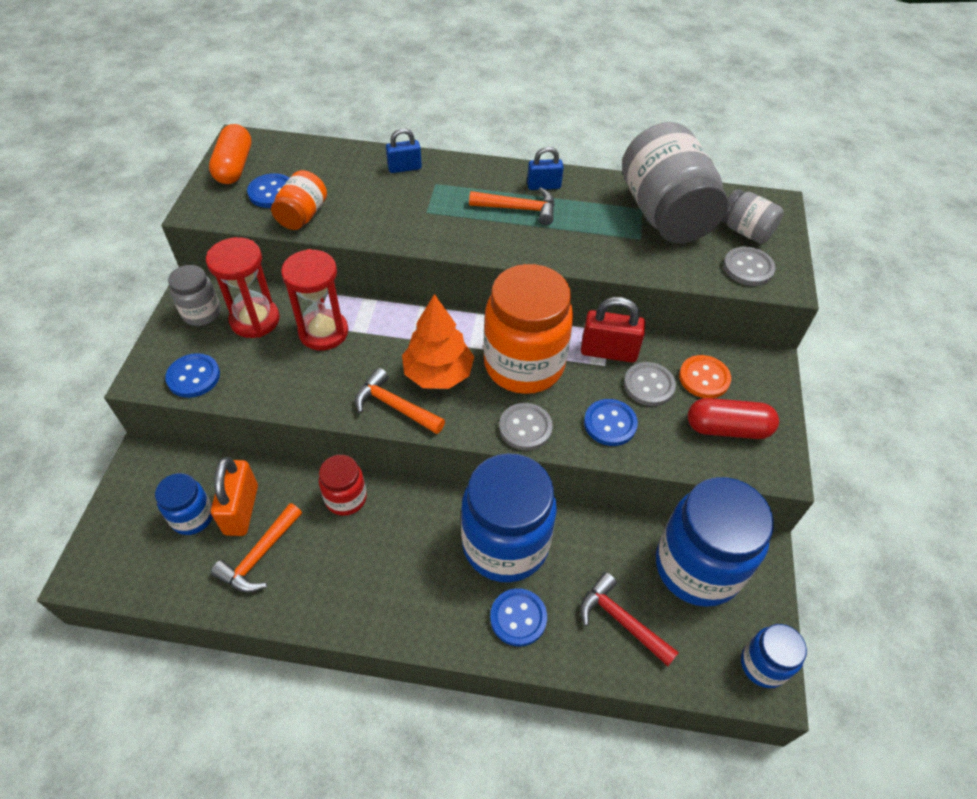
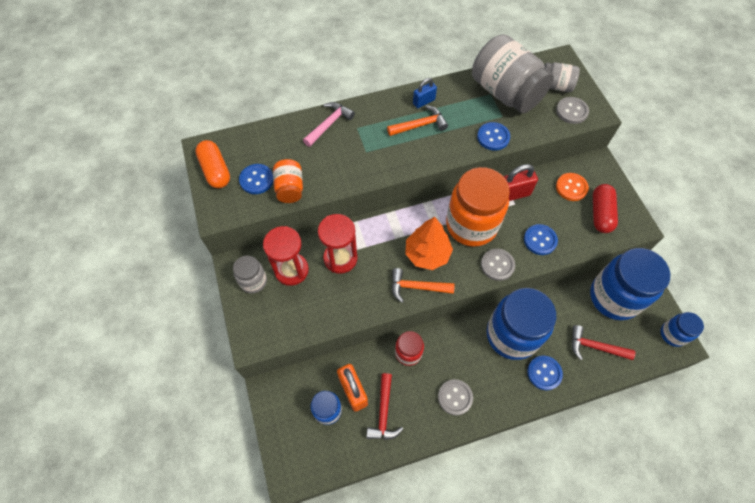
camera: 25 degrees left, 10 degrees up
blue button [165,353,220,398] -> blue button moved to [477,122,510,151]
orange hammer [211,503,302,593] -> red hammer [366,373,403,440]
blue padlock [386,128,422,173] -> pink hammer [303,102,355,147]
grey button [624,362,676,406] -> grey button moved to [438,379,473,415]
red capsule [688,398,779,439] -> red capsule turned 60 degrees counterclockwise [593,184,618,233]

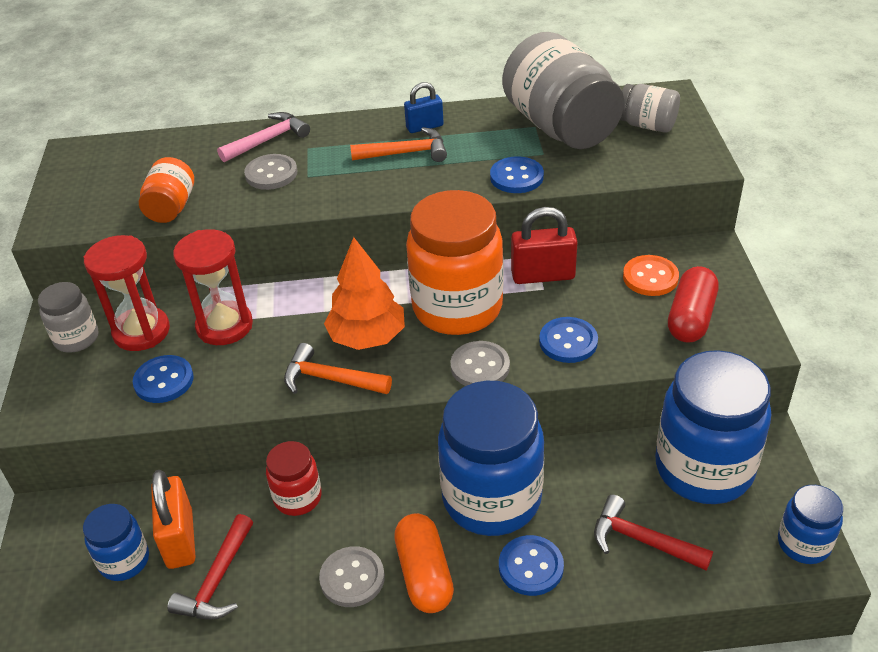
camera: 15 degrees right, 20 degrees down
orange capsule [195,140,230,188] -> orange capsule moved to [394,513,454,613]
blue button [239,164,273,194] -> blue button moved to [133,355,194,403]
grey button [556,97,589,124] -> grey button moved to [244,154,297,190]

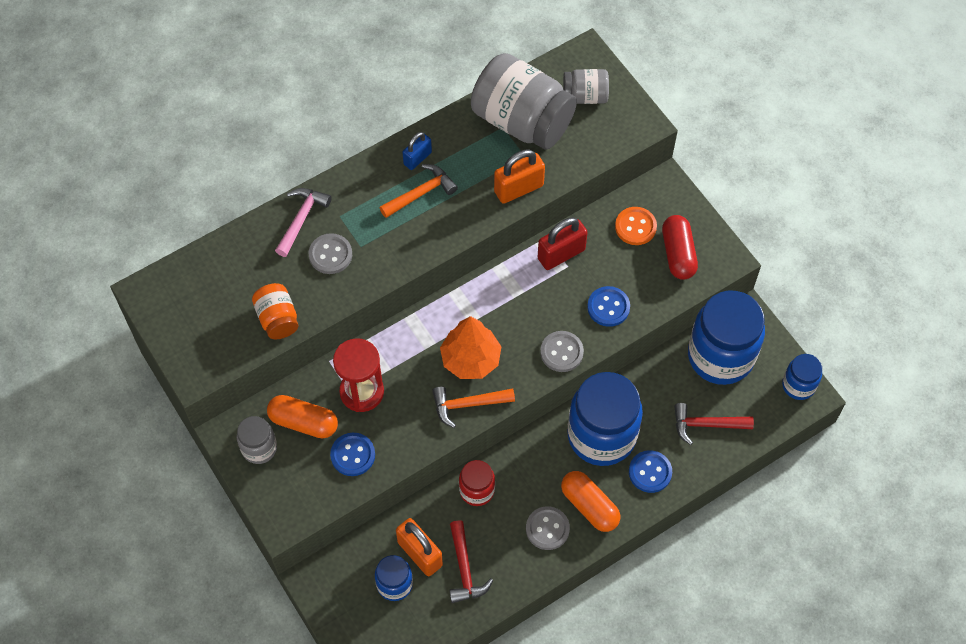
camera: 30 degrees left, 20 degrees up
red hourglass [84,235,170,351] -> orange capsule [267,395,338,438]
orange jar [406,190,504,335] -> none
blue button [490,156,544,193] -> orange padlock [494,150,545,204]

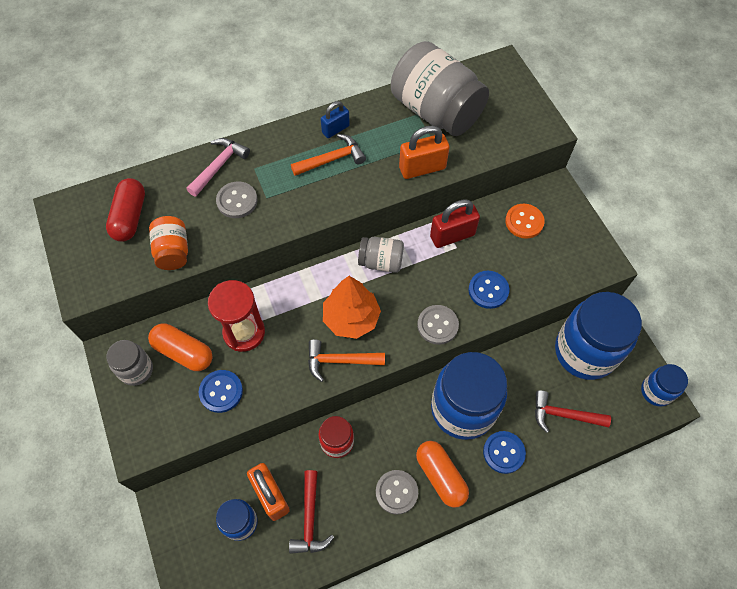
camera: 10 degrees right, 0 degrees up
grey jar [563,69,609,104] -> grey jar moved to [358,237,404,273]
red capsule [662,215,698,280] -> red capsule moved to [106,178,145,242]

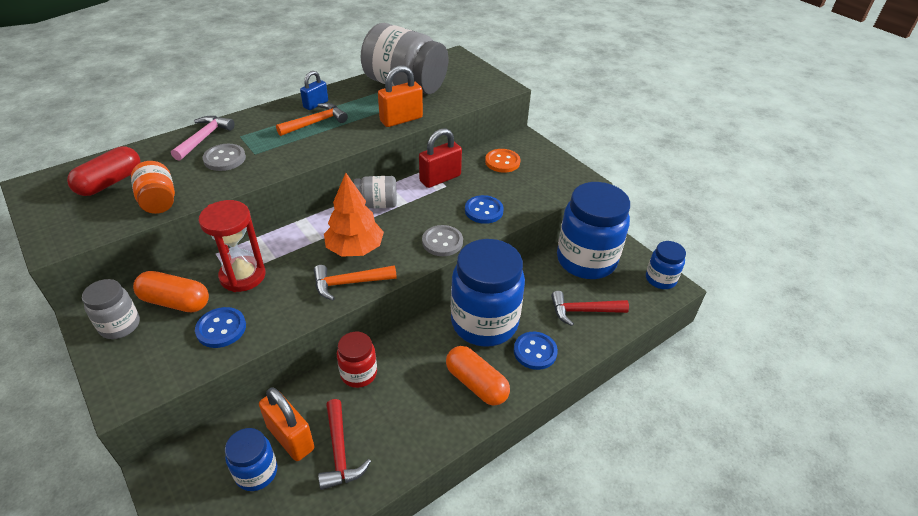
camera: 15 degrees left, 20 degrees down
red capsule [106,178,145,242] -> red capsule turned 45 degrees clockwise [67,146,141,196]
grey button [376,470,418,514] -> none

